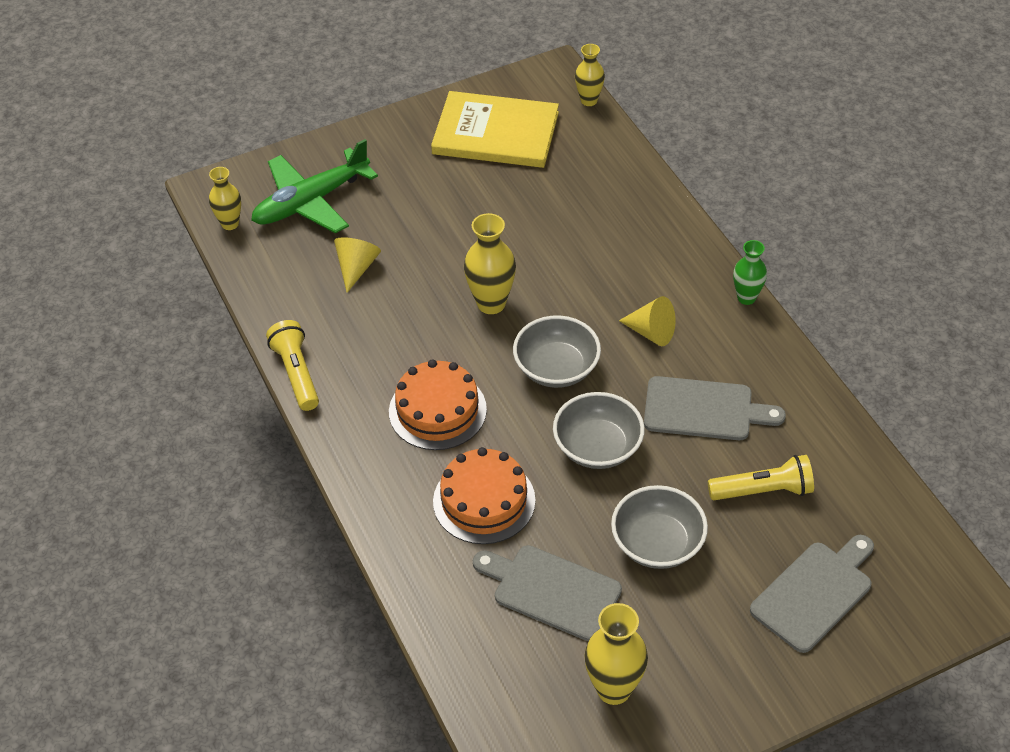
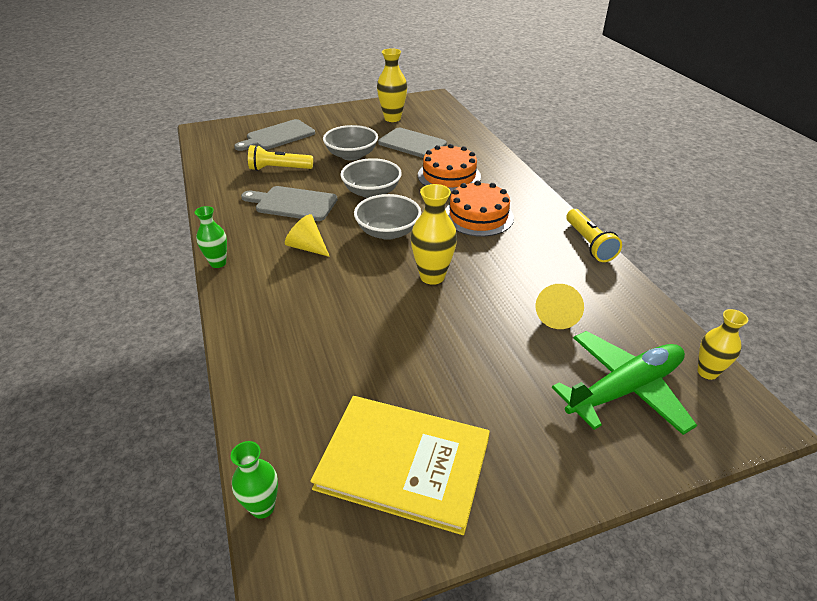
camera: 175 degrees left, 10 degrees down
yellow vase [575,44,605,106] -> green vase [231,441,278,519]

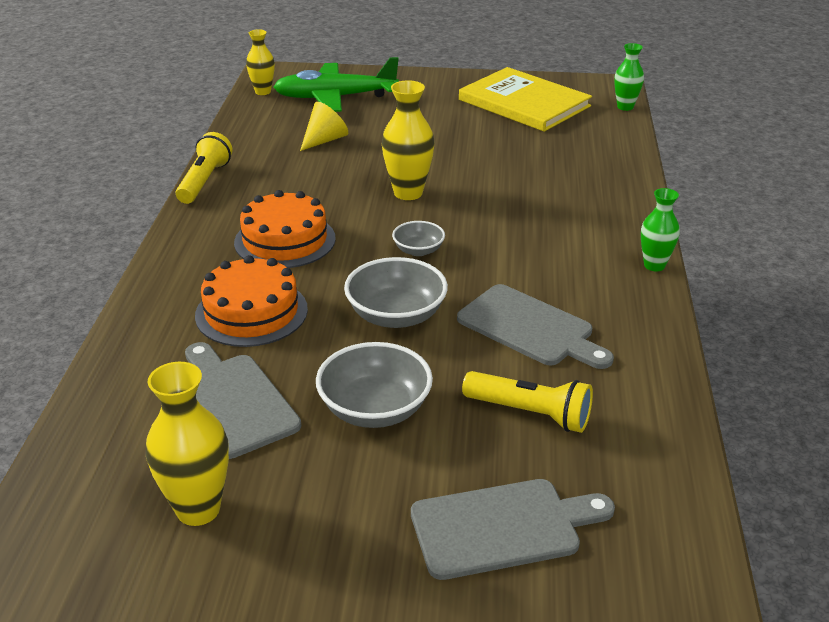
camera: 155 degrees left, 5 degrees down
yellow cone [285,214,330,257] -> none
grey bowl [354,194,421,240] -> grey bowl [392,221,445,256], size x0.57

